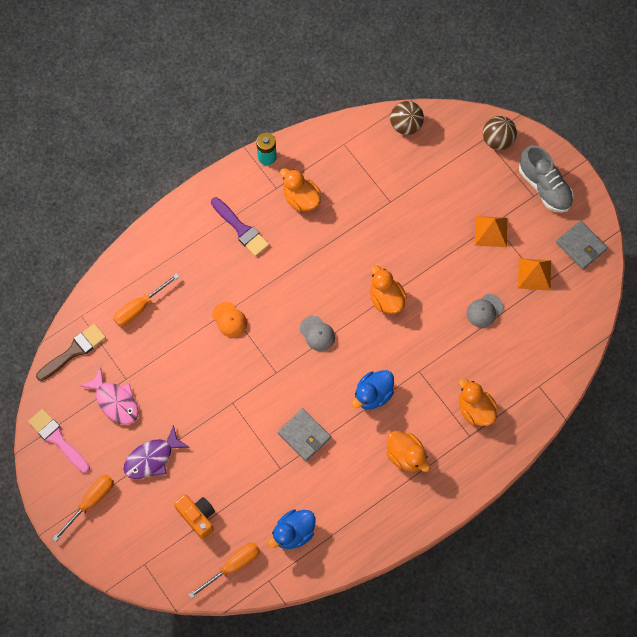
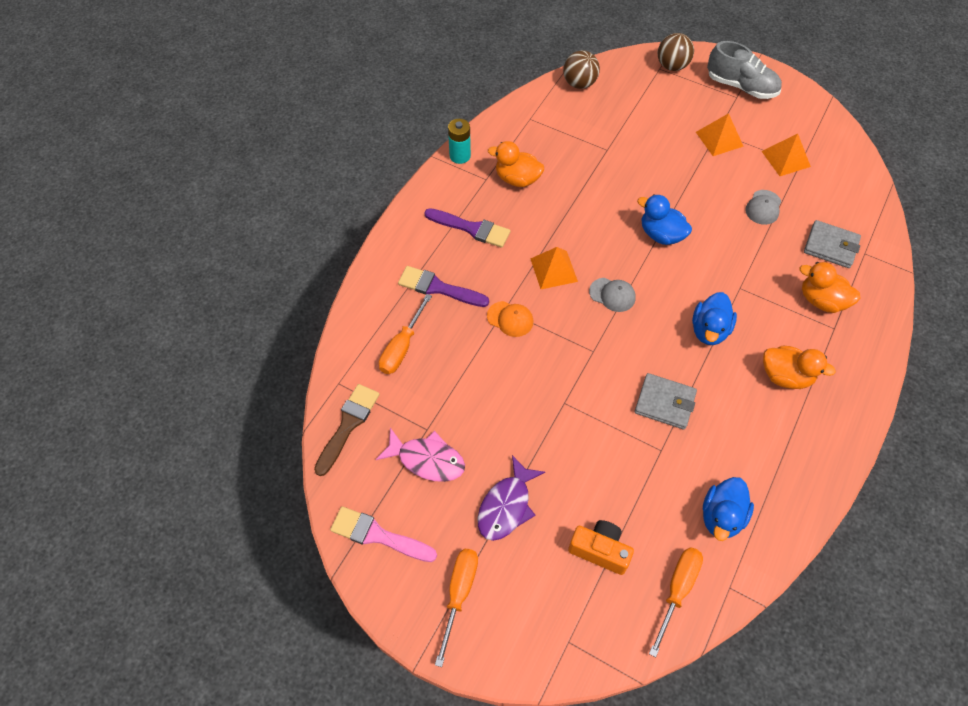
camera: 25 degrees left, 10 degrees down
orange duck [370,265,407,314] -> blue duck [637,194,692,245]
grey wallet [556,221,608,270] -> grey wallet moved to [804,220,861,268]
none -> purple brush [398,266,489,307]
none -> orange pyramid [530,247,578,289]

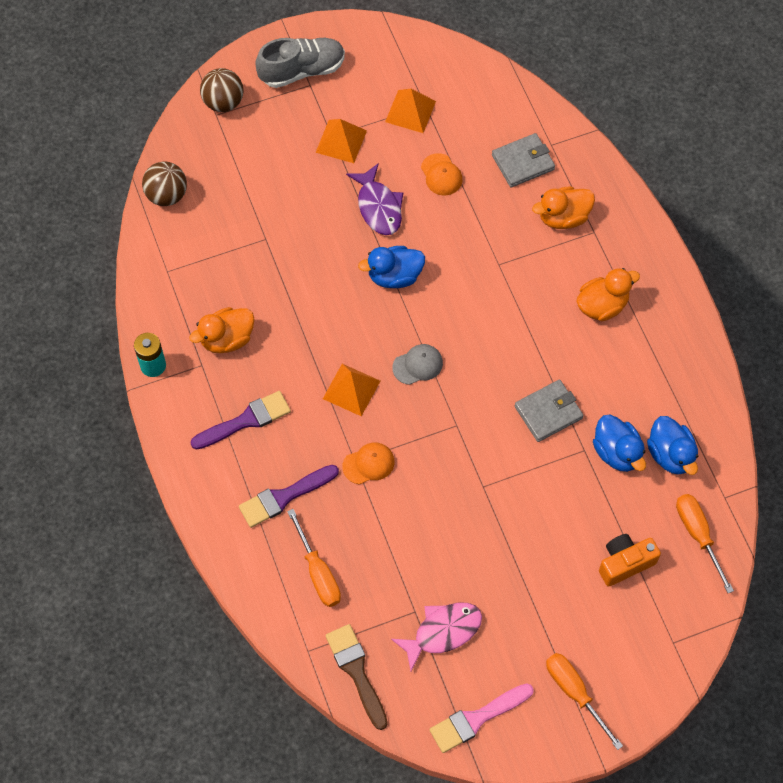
camera: 50 degrees left, 5 degrees up
purple fish [478,455,545,541] -> purple fish moved to [346,163,403,235]
blue duck [692,292,737,345] -> blue duck moved to [593,415,646,472]
grey cap [745,190,781,225] -> orange cap [421,153,462,195]

